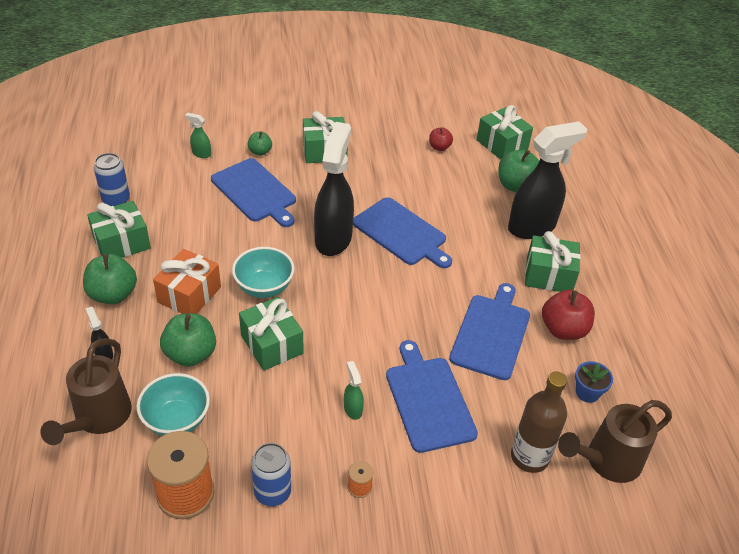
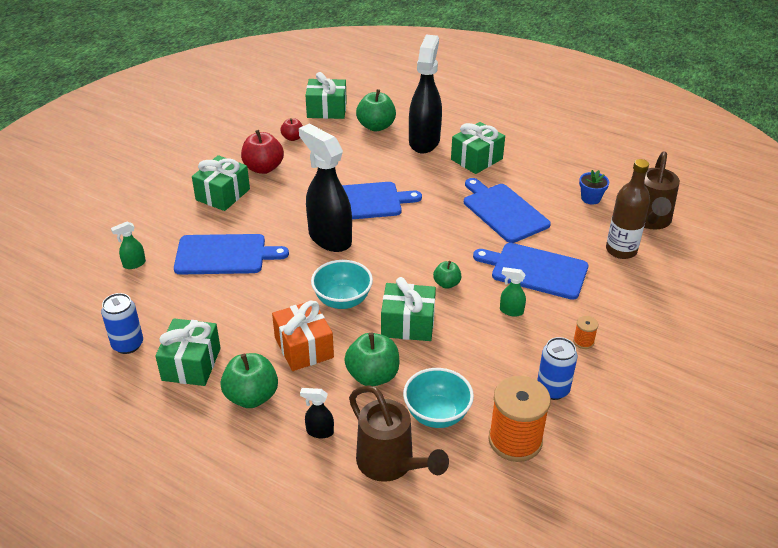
camera: 50 degrees left, 5 degrees down
green apple [248,131,272,156] -> green apple moved to [433,261,462,289]
red apple [542,290,595,340] -> red apple moved to [241,130,284,174]

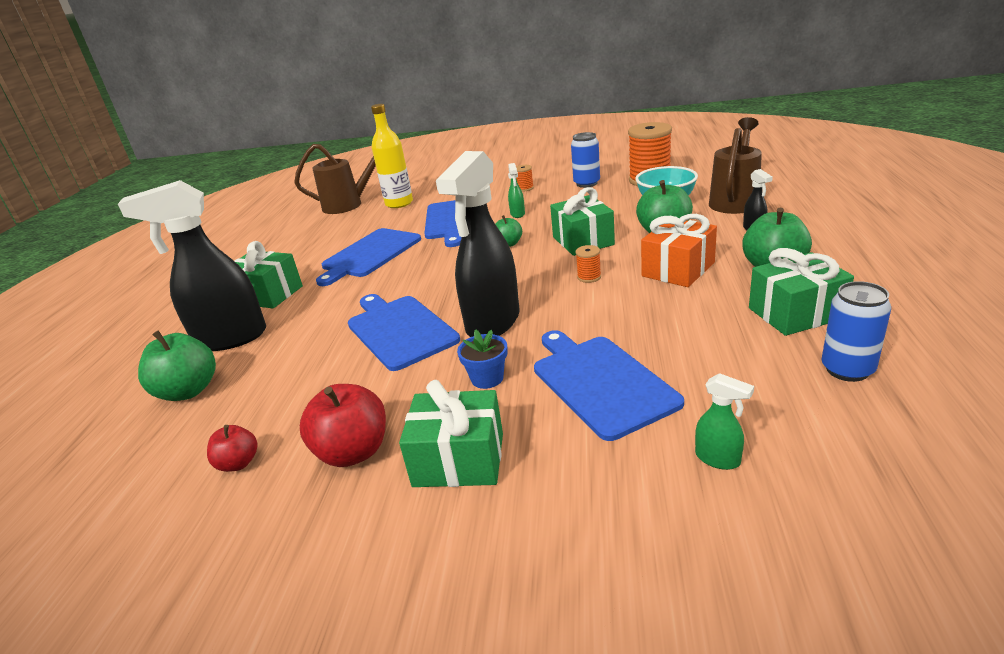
camera: 110 degrees left, 10 degrees down
green gift [305,72,347,119] -> none
turquoise bowl [311,260,373,309] -> orange spool [576,245,601,283]
blue flower pot [579,170,609,205] -> blue flower pot moved to [457,329,508,389]
brown bottle [606,159,650,259] -> yellow bottle [371,104,413,208]

